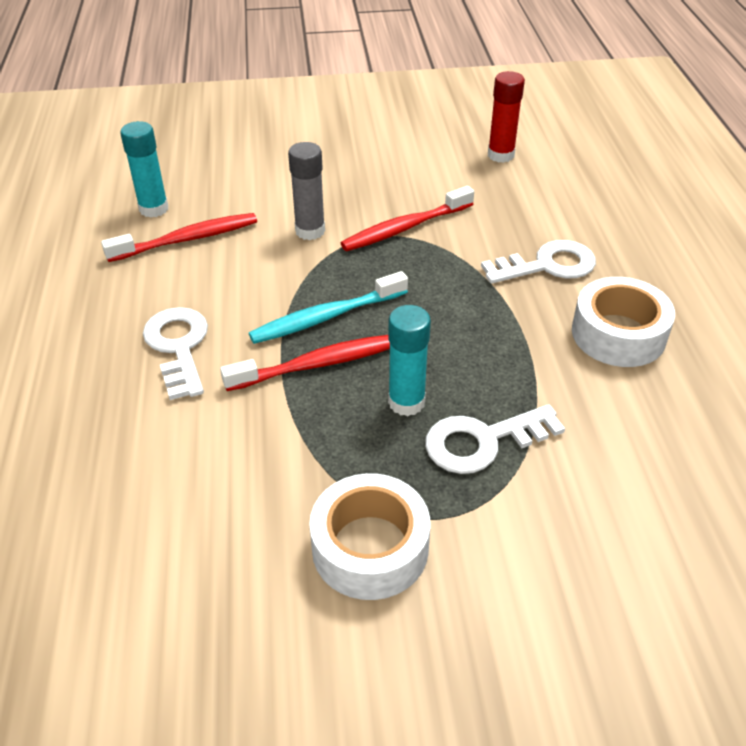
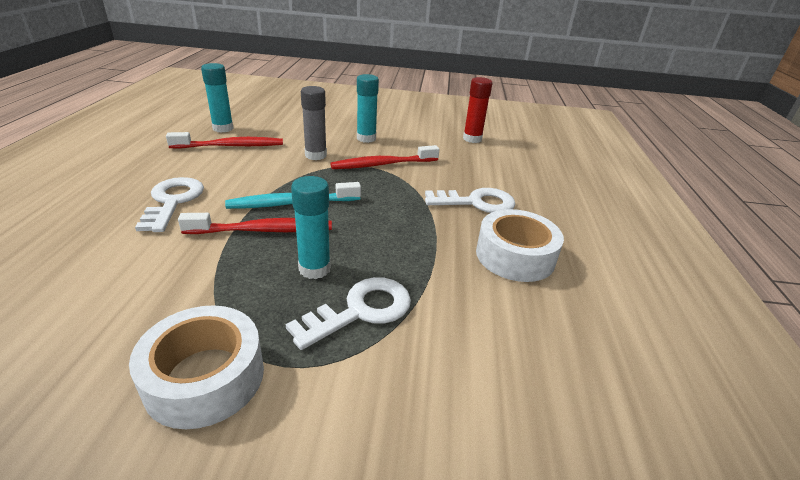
camera: 10 degrees right, 10 degrees down
white key [425,404,565,474] -> white key turned 150 degrees clockwise [286,277,411,350]
none -> turquoise glue stick [357,74,379,143]

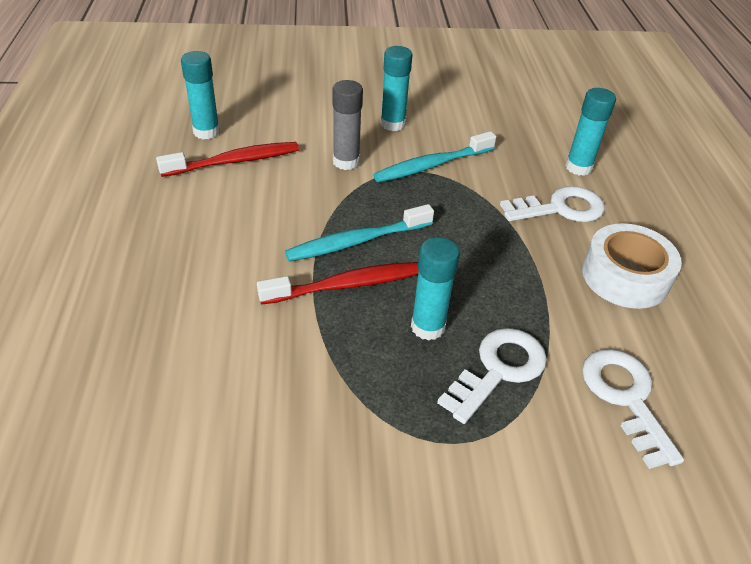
camera: 10 degrees left, 10 degrees up
white tape [129,305,264,429] -> none
white key [135,177,204,232] -> white key moved to [582,349,684,469]
red toothbrush [330,145,440,169] -> turquoise toothbrush [373,131,496,183]
red glue stick [463,77,492,143] -> none
none -> turquoise glue stick [565,88,616,176]

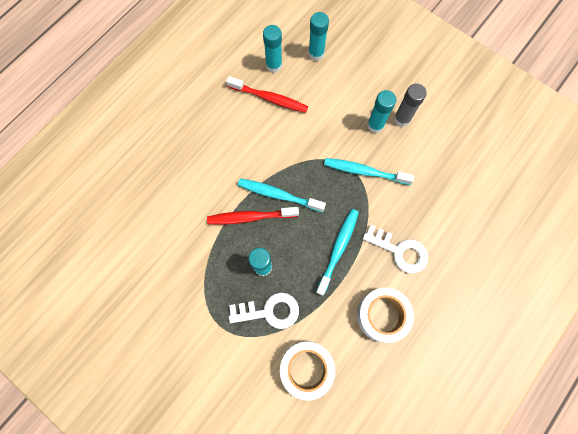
camera: 45 degrees right, 30 degrees up
red toothbrush [257,262,419,305] -> red toothbrush turned 150 degrees clockwise [207,207,299,225]
grey glue stick [332,80,363,170] -> grey glue stick moved to [394,83,427,127]
turquoise glue stick [565,88,616,176] -> turquoise glue stick moved to [308,12,329,61]
white key [582,349,684,469] -> white tape [280,341,335,401]
none -> turquoise toothbrush [316,209,359,296]

